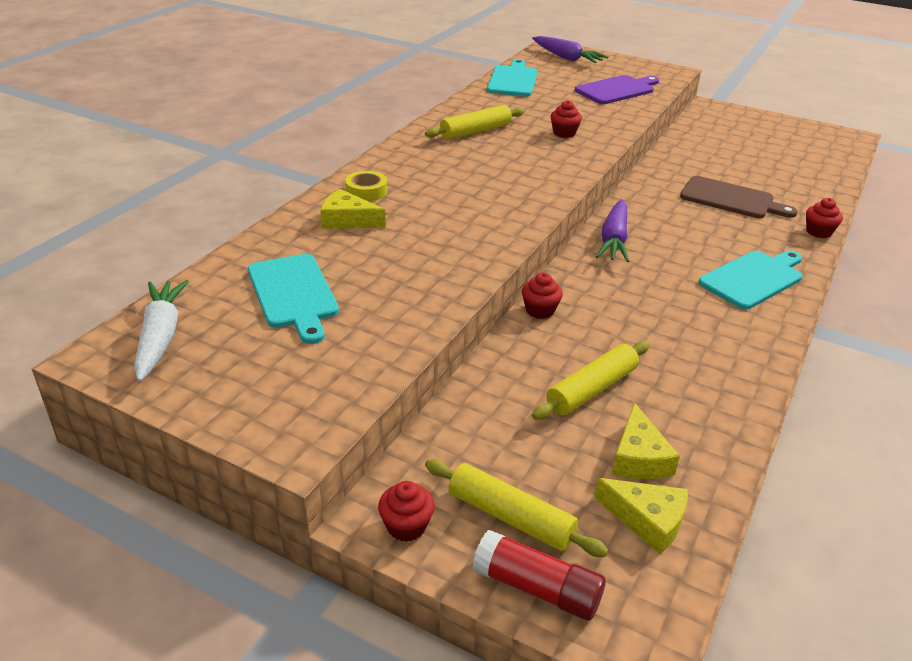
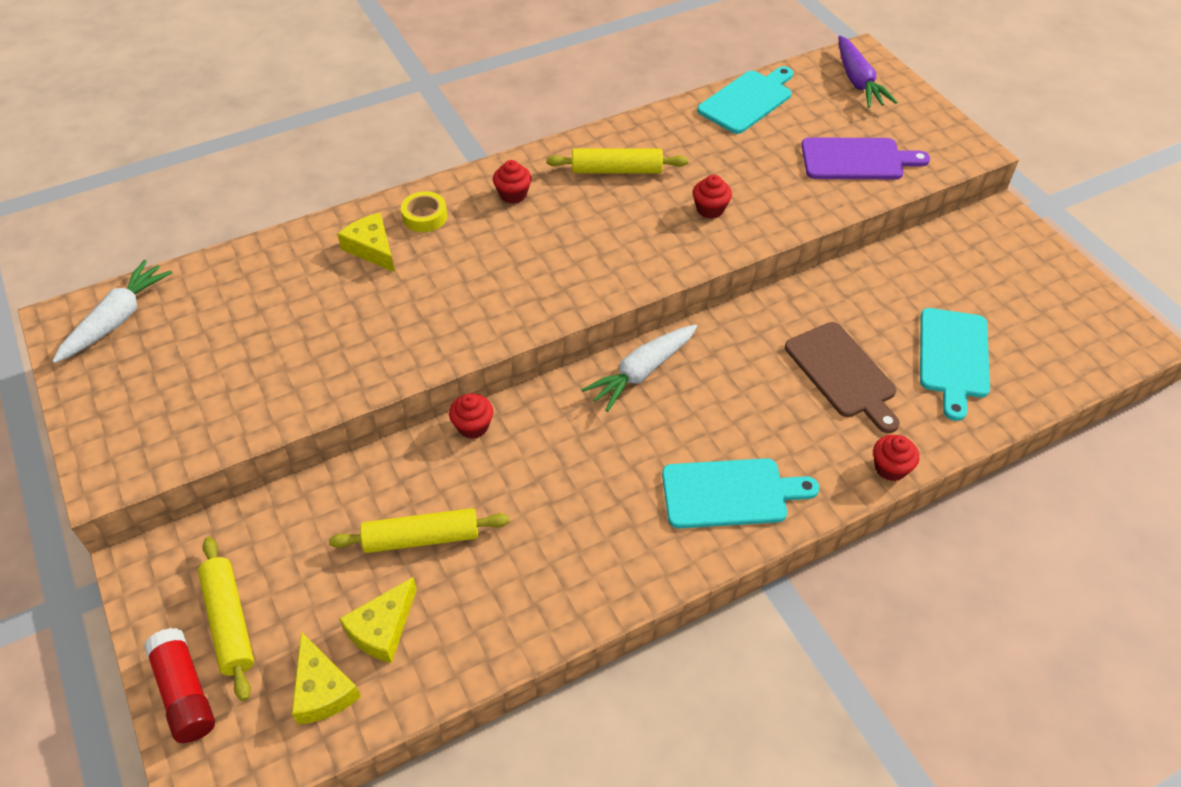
camera: 35 degrees right, 15 degrees up
turquoise cutting board [248,254,339,344] -> turquoise cutting board moved to [920,308,990,421]
red cupcake [378,481,435,542] -> red cupcake moved to [493,160,532,204]
purple carrot [596,199,629,262] -> white carrot [581,324,697,412]

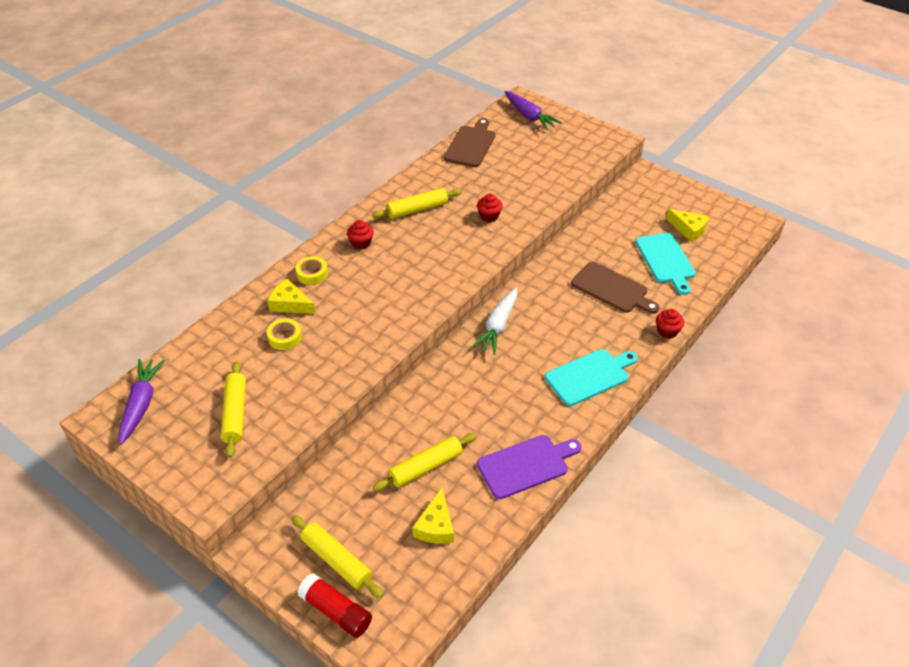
camera: 25 degrees left, 5 degrees down
white carrot [53,260,172,363] -> purple carrot [119,359,165,445]
yellow cheese [292,632,361,724] -> yellow cheese moved to [666,209,709,242]
red cupcake [449,394,493,439] -> none
turquoise cutting board [697,66,793,134] -> brown cutting board [444,118,496,167]
purple cutting board [801,137,930,179] -> purple cutting board moved to [477,435,581,499]
none -> yellow rolling pin [221,361,246,458]
none -> yellow tape [267,319,302,350]

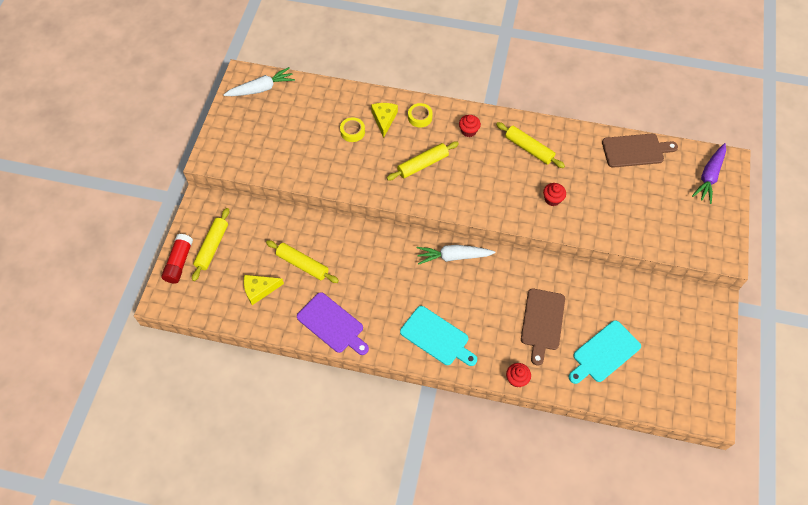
camera: 65 degrees right, 15 degrees up
purple carrot [119,359,165,445] -> white carrot [223,67,295,96]
yellow rolling pin [221,361,246,458] -> yellow rolling pin moved to [387,141,459,180]
yellow cheese [666,209,709,242] -> none

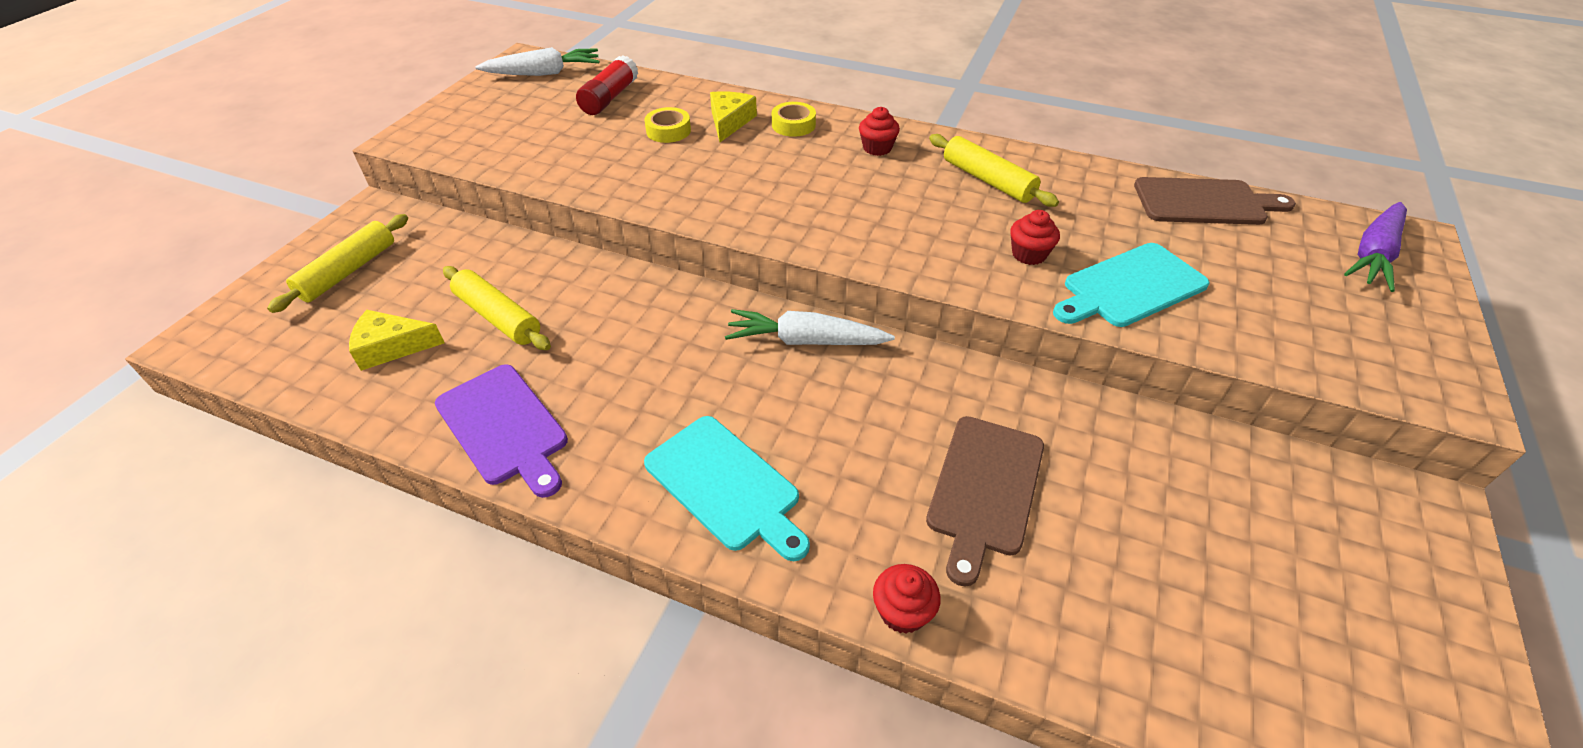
camera: 10 degrees right, 15 degrees down
red glue stick [161,234,193,284] -> red glue stick moved to [576,55,638,115]
yellow rolling pin [387,141,459,180] -> none
turquoise cutting board [569,320,641,384] -> turquoise cutting board moved to [1053,243,1210,327]

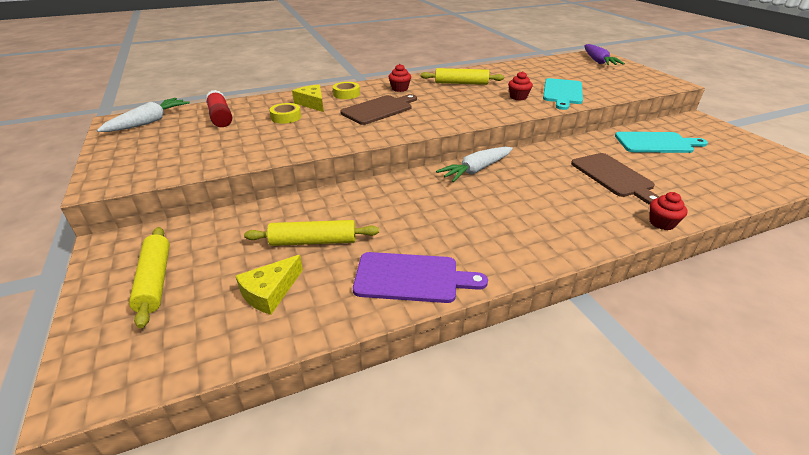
camera: 45 degrees left, 10 degrees down
turquoise cutting board [644,416,810,561] -> turquoise cutting board moved to [615,132,708,153]
brown cutting board [1134,177,1296,225] -> brown cutting board moved to [340,94,417,125]

